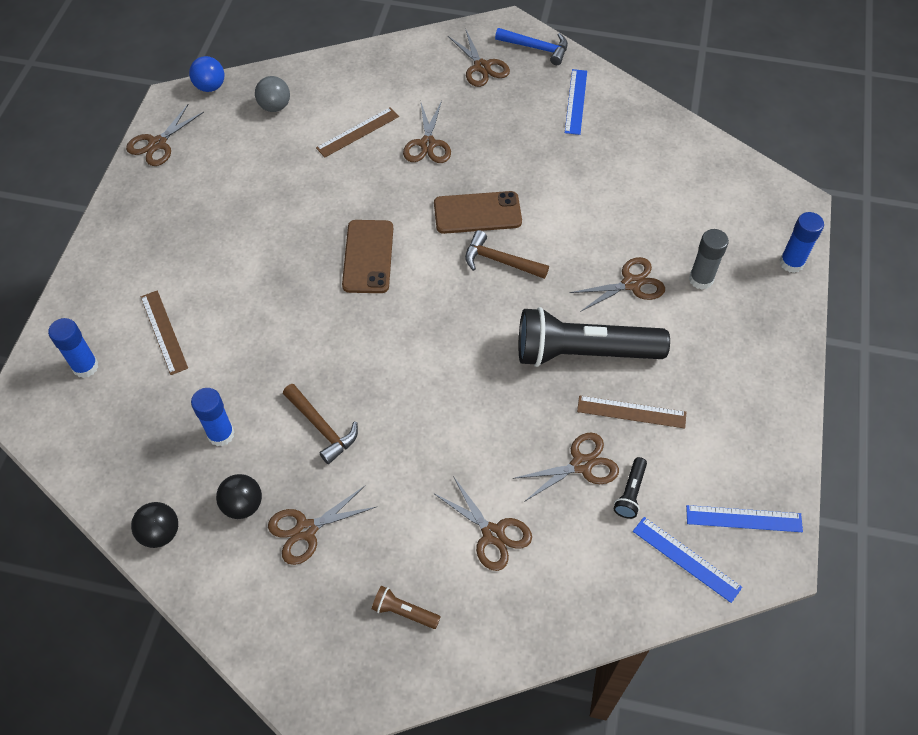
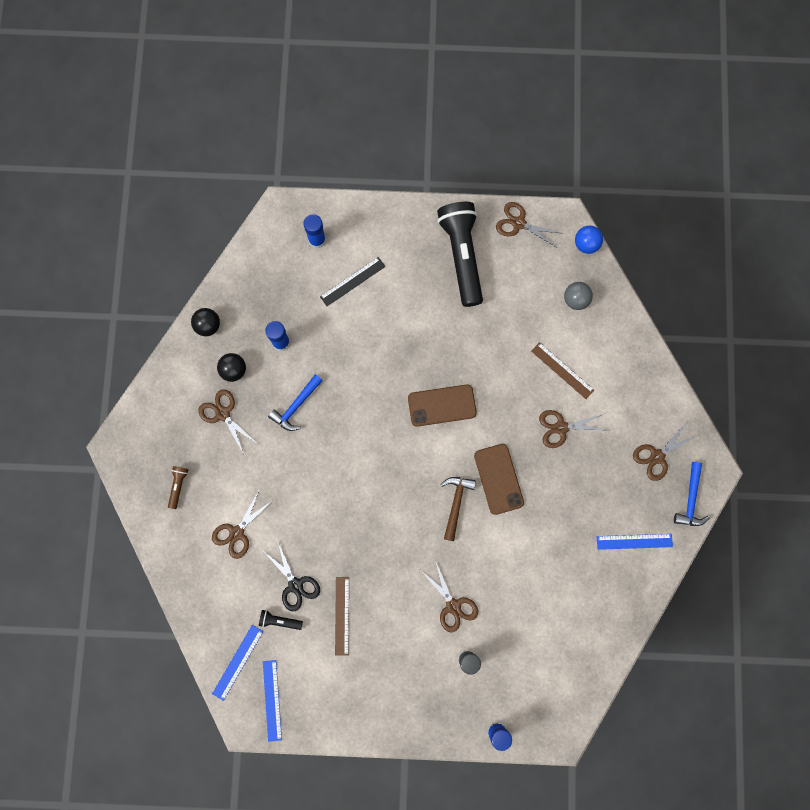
camera: 80 degrees right, 20 degrees up
brown ruler [141,291,188,375] -> black ruler [320,257,385,306]
brown hammer [283,384,358,464] -> blue hammer [268,374,323,431]
brown scissors [513,432,619,502] -> black scissors [265,542,320,611]
black flashlight [519,307,670,367] -> black flashlight moved to [437,202,483,307]

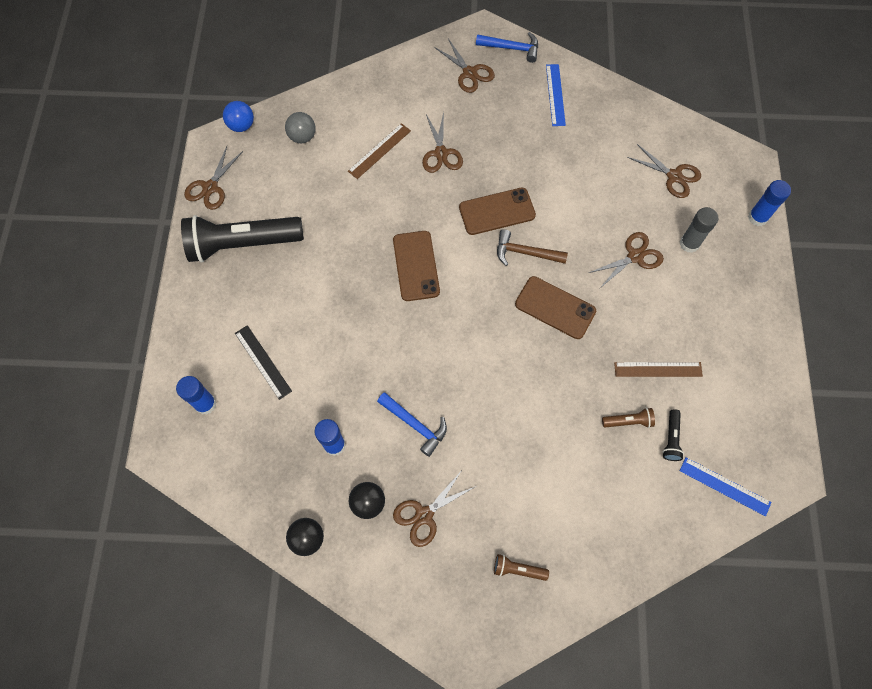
camera: 90 degrees left, 10 degrees down
brown scissors [212,491,273,559] -> brown scissors moved to [627,144,701,198]
blue ruler [263,660,282,742] -> none
black scissors [265,542,320,611] -> brown flashlight [602,408,655,428]
none -> brown phone [515,276,596,339]

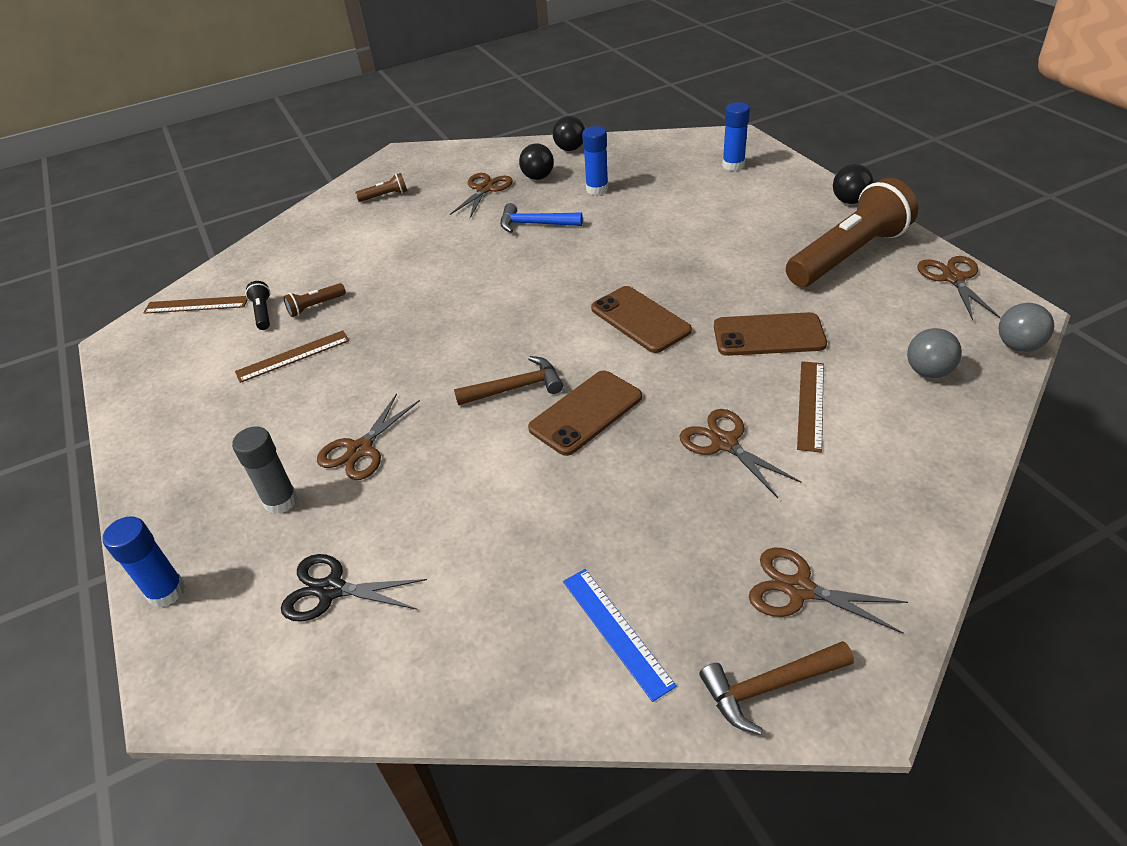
camera: 155 degrees right, 25 degrees down
black flashlight [181,215,304,263] -> brown flashlight [786,178,918,287]
blue ball [223,101,254,132] -> grey ball [999,303,1054,352]
black ruler [235,325,292,400] -> none
blue hammer [476,32,538,63] -> brown hammer [699,641,854,735]
brown phone [515,276,596,339] -> brown phone moved to [714,312,827,356]
brown scissors [627,144,701,198] -> black scissors [281,554,427,622]
blue ruler [680,457,771,516] -> brown ruler [143,296,248,314]
none -> black ball [833,164,873,204]

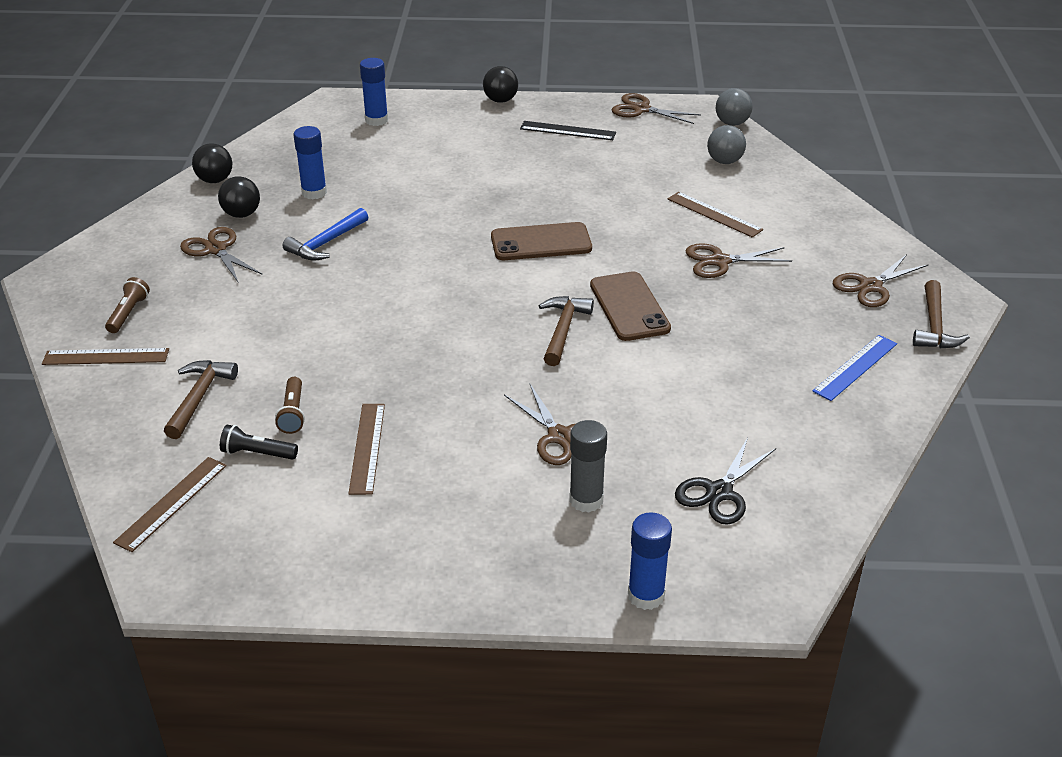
camera: 65 degrees left, 5 degrees down
blue ruler [563,569,677,702] -> blue ruler turned 45 degrees counterclockwise [812,335,897,401]
brown phone [714,312,827,356] -> none
brown flashlight [786,178,918,287] -> black ruler [520,121,616,140]
none -> brown ruler [42,348,169,365]
none -> brown hammer [164,360,238,439]

